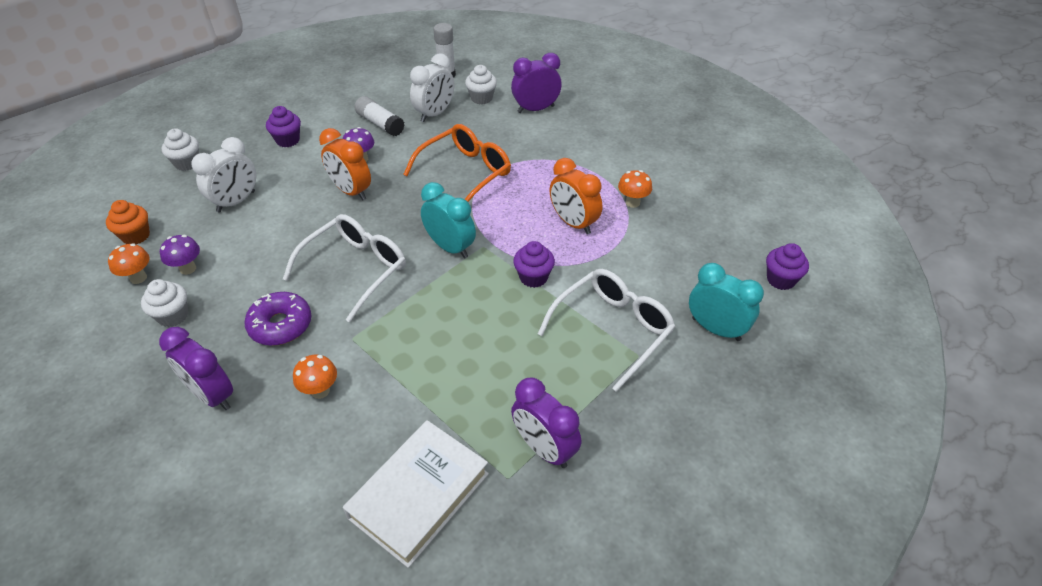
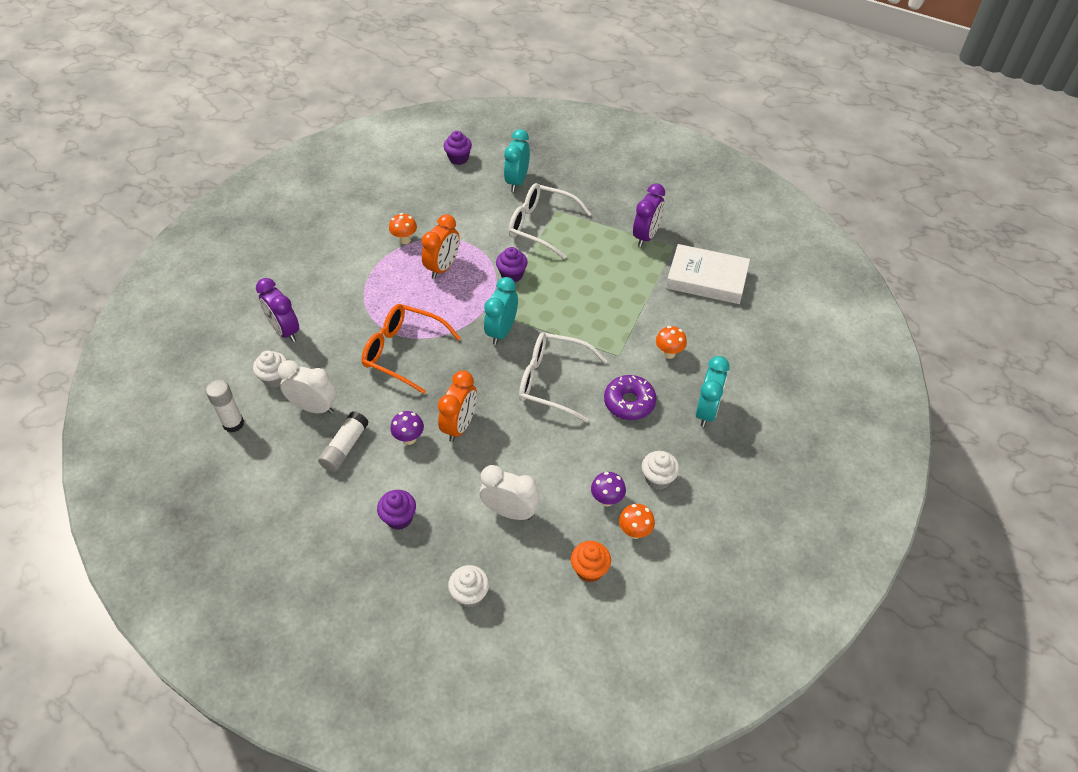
camera: 110 degrees left, 5 degrees up
purple clock [159,327,233,410] -> turquoise clock [696,356,730,427]

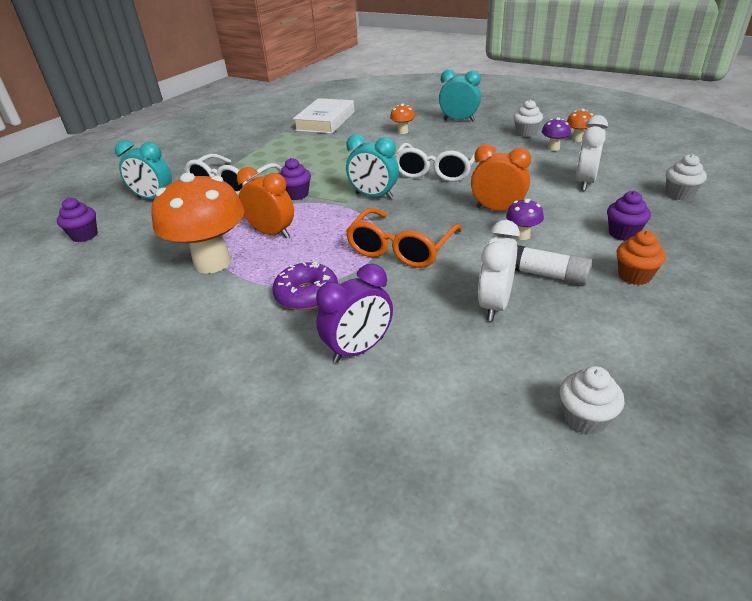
camera: 85 degrees left, 15 degrees down
white glue stick [206,380,244,432] -> none
white cupcake [253,350,287,388] -> white cupcake moved to [560,366,625,435]
orange mushroom [389,213,417,244] -> orange mushroom [151,172,244,274], size x2.35
orange cupcake [571,541,611,583] -> orange cupcake moved to [616,230,666,285]
purple donut [604,375,656,420] -> purple donut moved to [272,261,338,310]
purple clock [633,183,665,247] -> none

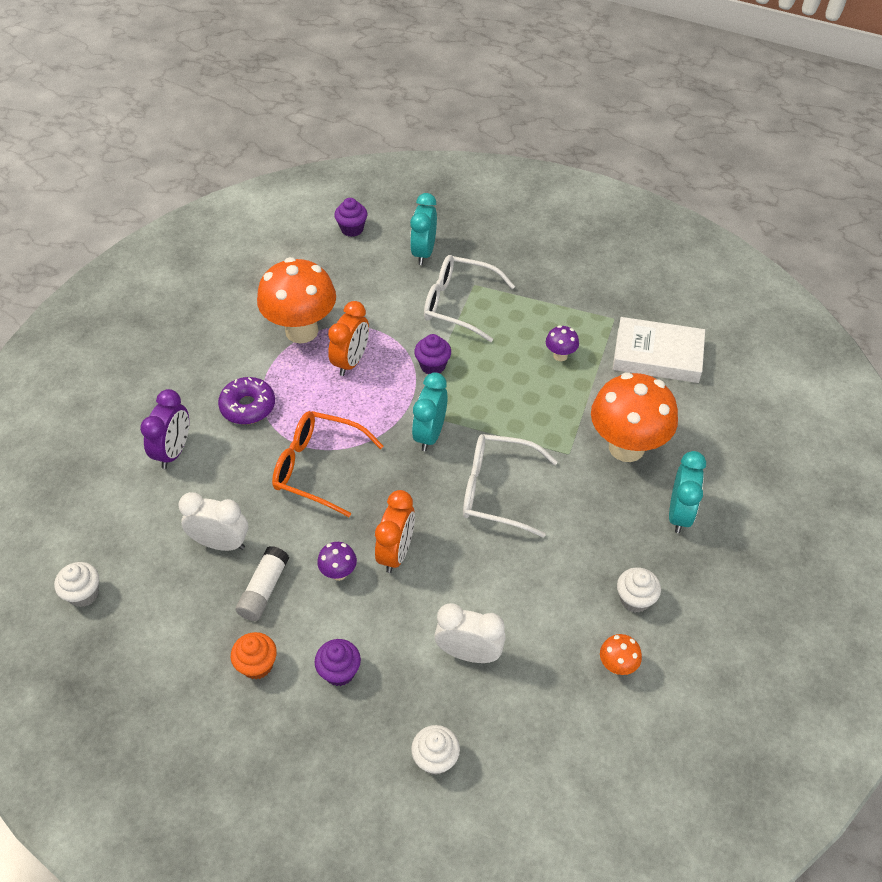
camera: 80 degrees right, 15 degrees up
purple clock [316,264,393,363] -> purple clock turned 120 degrees counterclockwise [140,389,189,469]
orange mushroom [390,103,415,134] -> orange mushroom [591,372,678,462], size x2.35
purple mushroom [542,117,571,151] -> purple mushroom moved to [546,325,579,361]

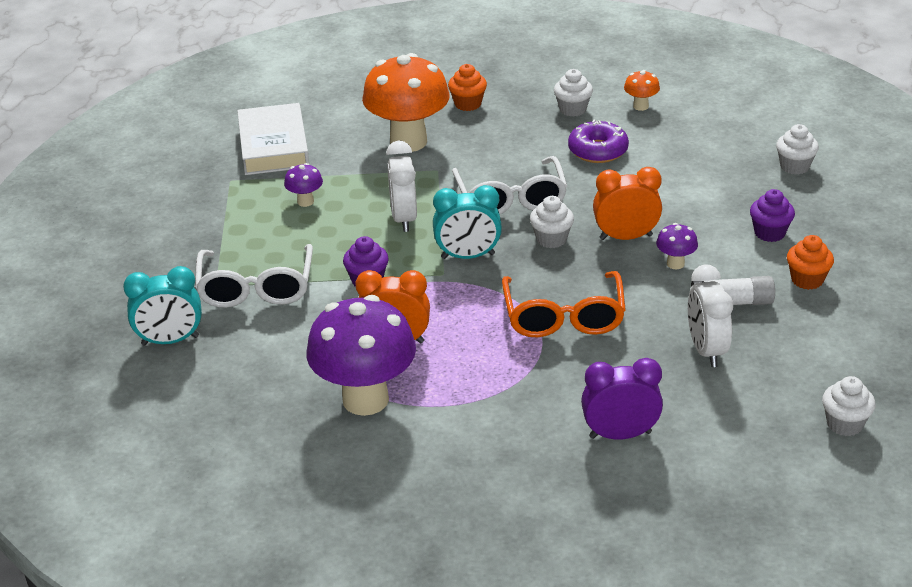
camera: 110 degrees left, 15 degrees down
purple donut [218,377,275,424] -> purple donut moved to [568,120,629,163]
orange mushroom [257,257,336,344] -> purple mushroom [307,295,416,416]
purple cupcake [334,198,367,237] -> none
white clock [434,603,506,663] -> white clock moved to [386,141,417,232]
turquoise clock [669,451,706,533] -> orange cupcake [448,64,487,111]
none -> white cupcake [530,196,574,248]

